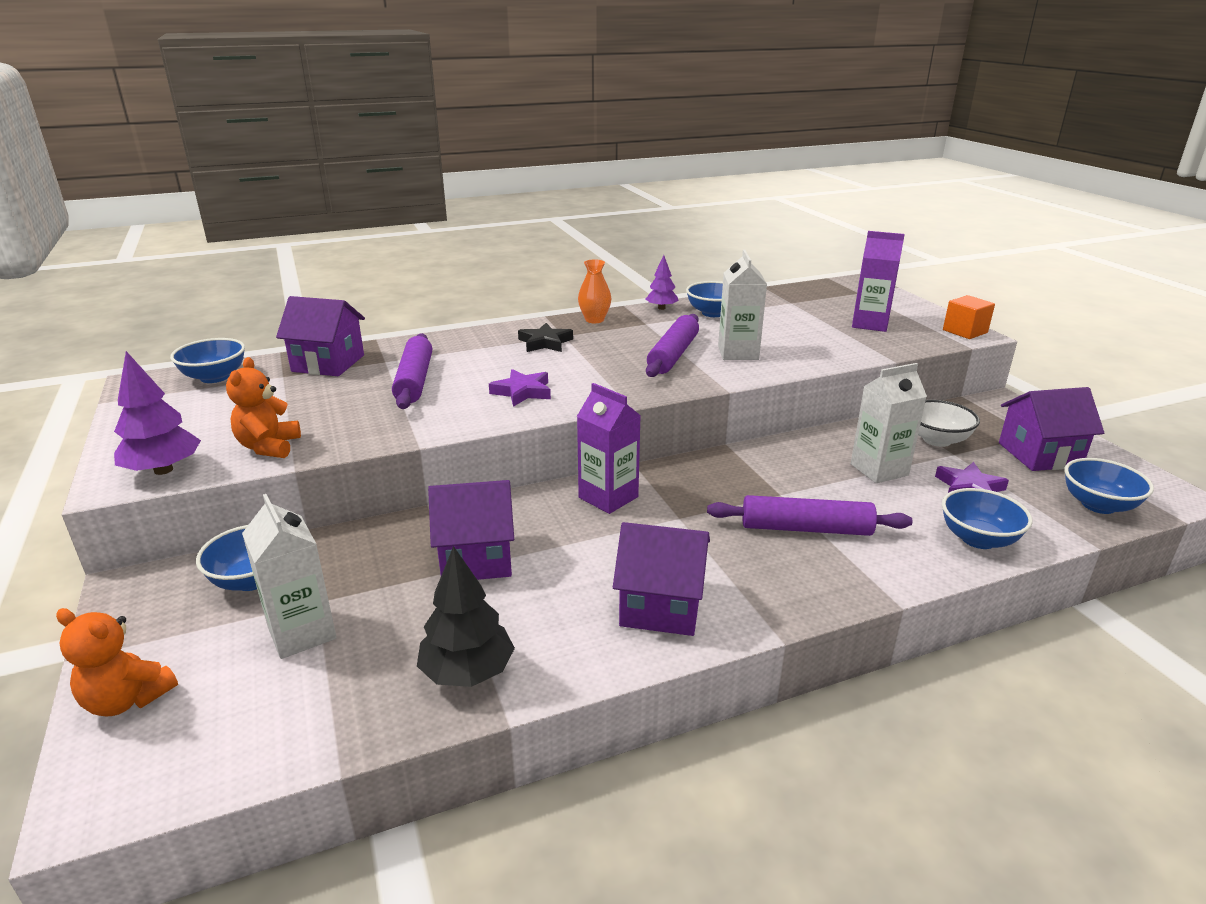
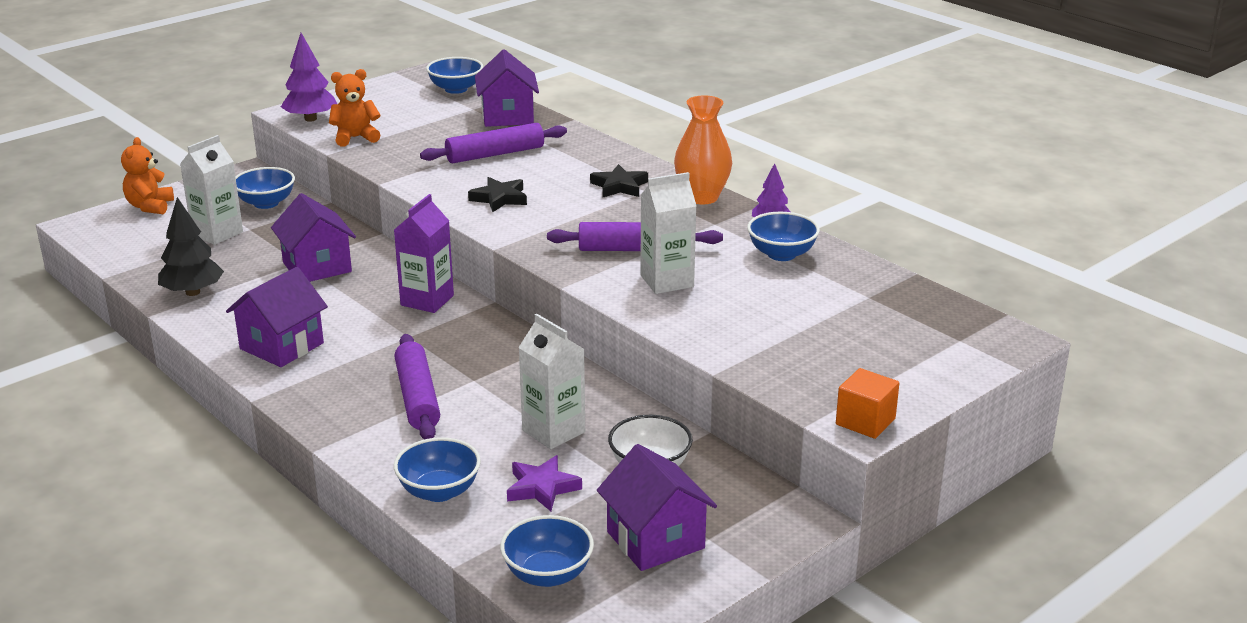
camera: 70 degrees right, 0 degrees up
purple star [489,369,551,407] -> black star [468,177,527,212]
orange vase [578,259,611,323] -> orange vase [674,96,732,204], size x1.51
purple house [613,522,710,636] -> purple house turned 45 degrees clockwise [226,267,328,367]
purple carton [852,231,905,332] -> none

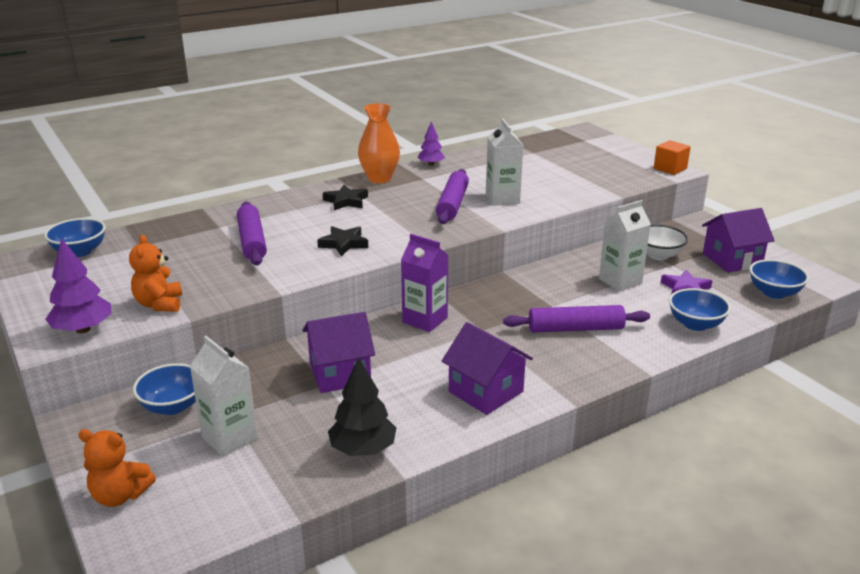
camera: 80 degrees left, 0 degrees up
purple house [475,49,539,127] -> none
blue bowl [747,212,820,261] -> none

